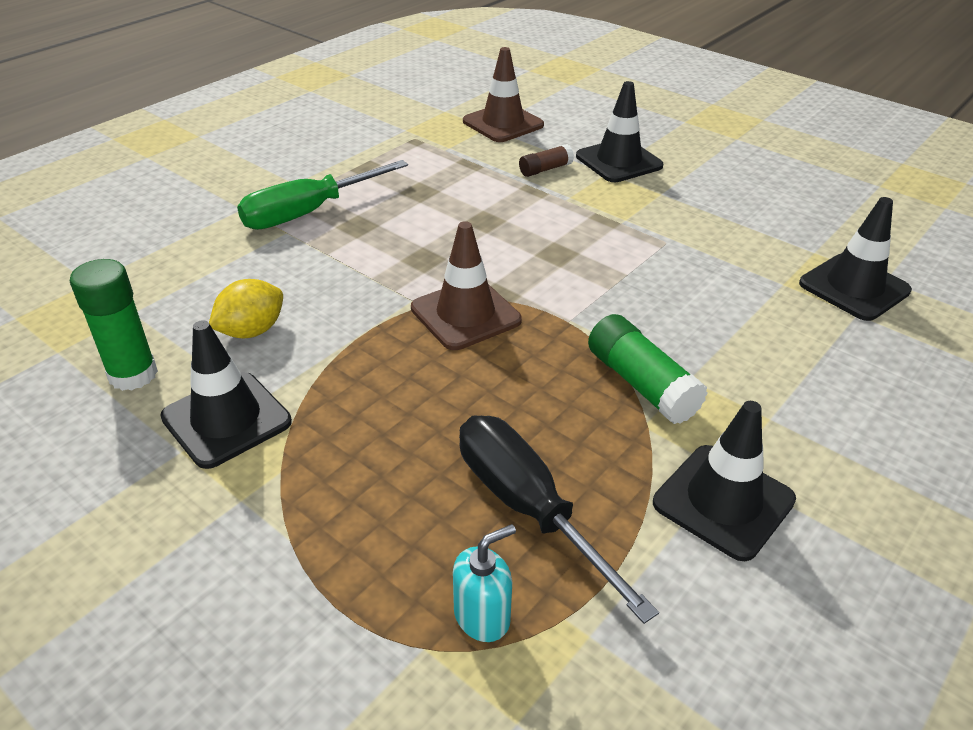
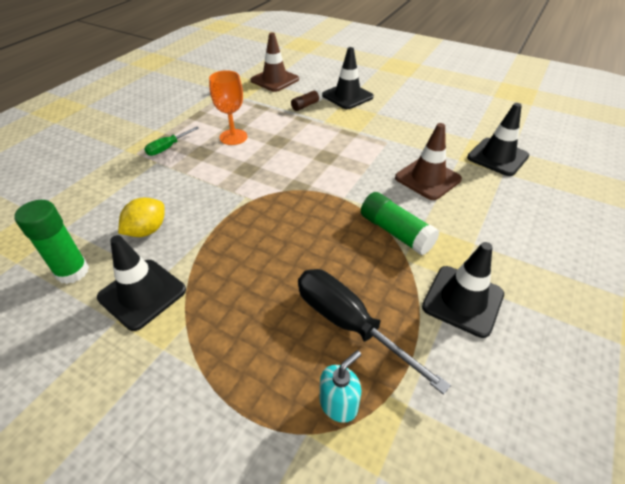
camera: 10 degrees left, 5 degrees up
green screwdriver [237,160,408,230] -> green screwdriver [144,127,199,156], size x0.53
brown traffic cone [411,221,522,350] -> brown traffic cone moved to [395,123,462,200]
none -> orange goblet [209,70,247,145]

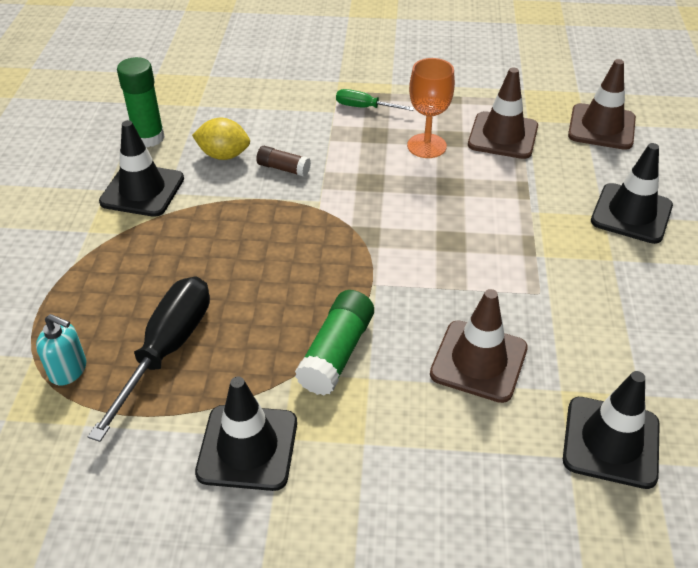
camera: 65 degrees right, 0 degrees up
brown glue stick [291,89,322,111] -> brown glue stick moved to [256,146,311,177]
none -> brown traffic cone [468,67,538,159]

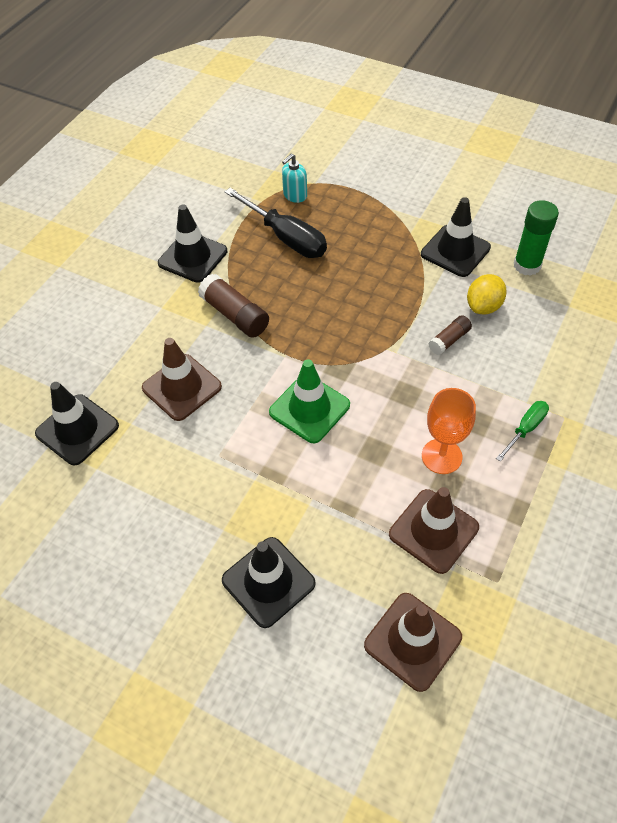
camera: 115 degrees right, 10 degrees up
green glue stick [295,290,374,396] -> brown glue stick [198,274,269,338]
none -> green traffic cone [269,359,350,443]

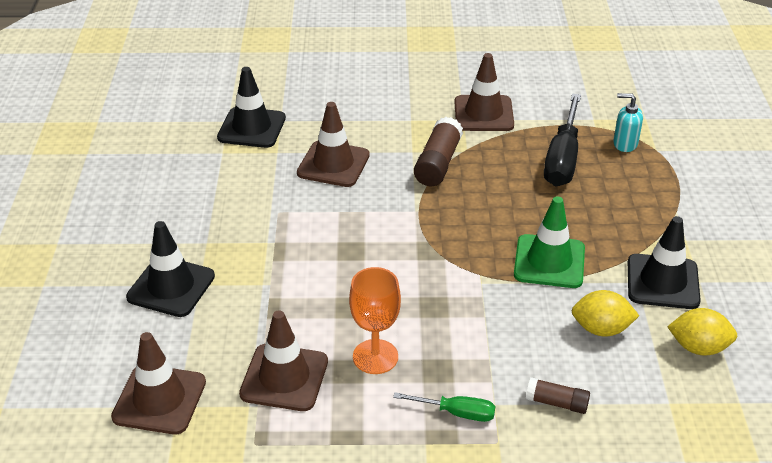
camera: 60 degrees right, 15 degrees down
black traffic cone [158,204,227,283] -> brown traffic cone [454,53,514,131]
green traffic cone [269,359,350,443] -> green traffic cone moved to [514,196,585,288]
brown glue stick [429,315,472,355] -> brown glue stick moved to [526,377,590,414]
green glue stick [514,200,559,276] -> yellow lemon [667,308,737,356]

